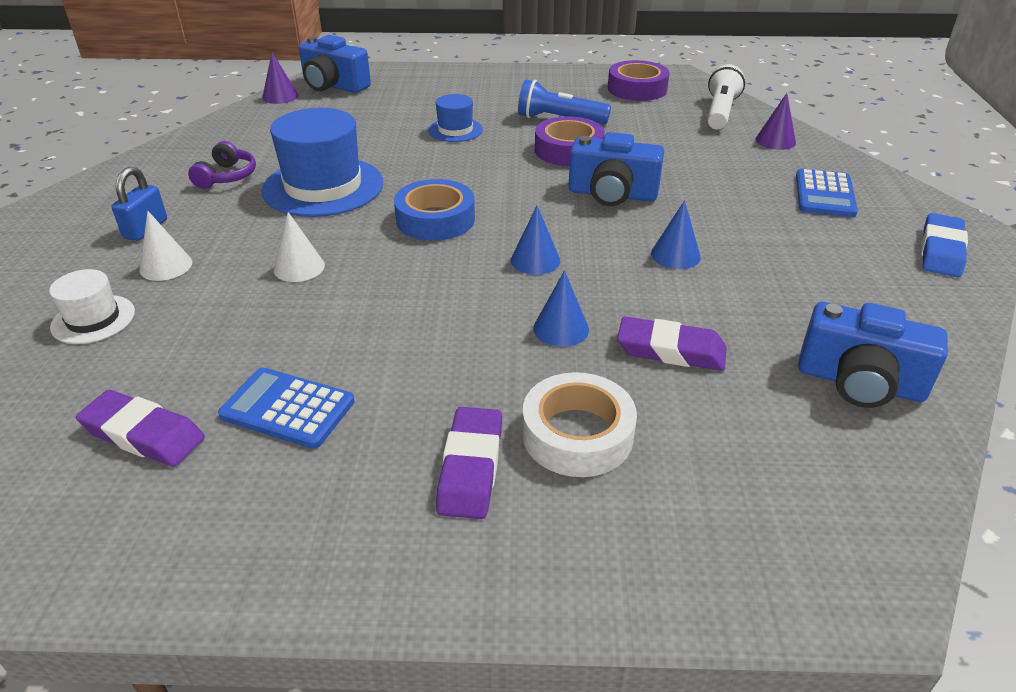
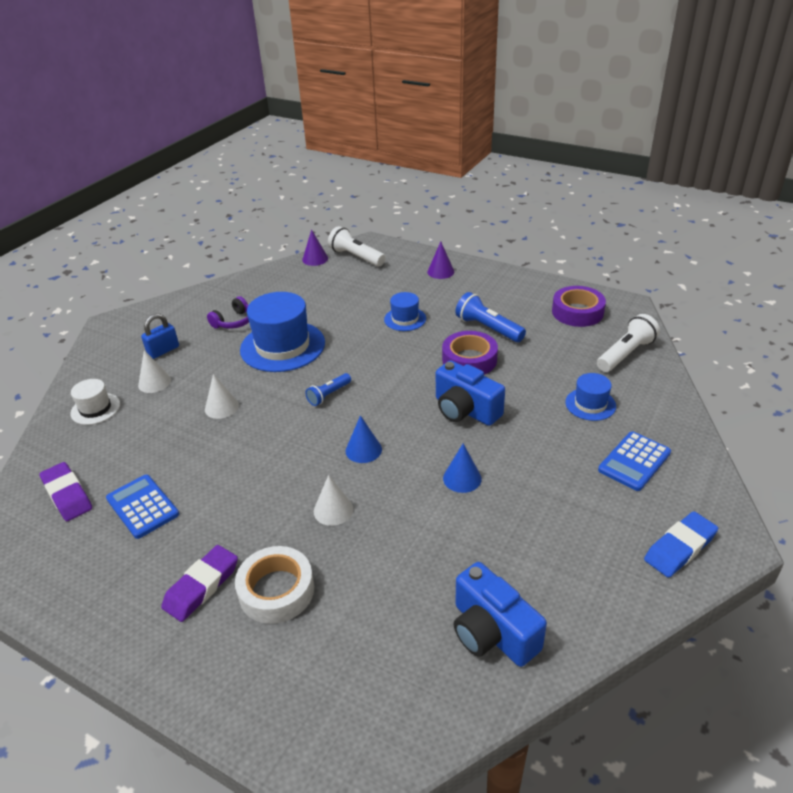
camera: 30 degrees right, 0 degrees up
blue camera [299,35,371,93] -> white flashlight [328,226,385,266]
blue tape [394,179,475,241] -> blue flashlight [305,373,351,406]
blue cone [534,270,589,347] -> white cone [314,475,353,526]
purple eraser [617,316,727,371] -> none
purple cone [756,93,796,150] -> purple cone moved to [427,242,454,279]
none -> blue hat [565,373,616,421]

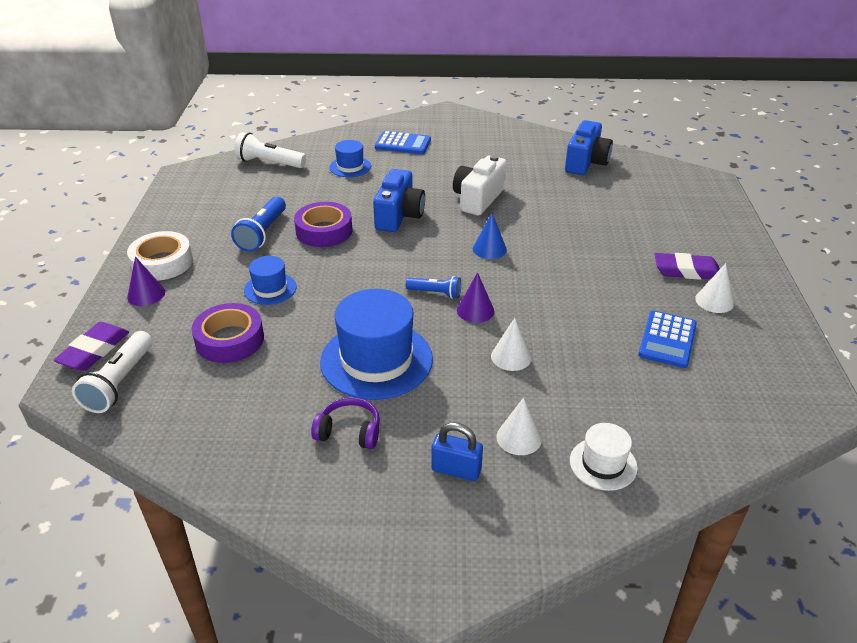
camera: 120 degrees left, 0 degrees up
purple eraser [39,462,92,521] -> purple eraser moved to [54,322,129,371]
white tape [235,546,314,624] -> white tape moved to [127,231,193,281]
purple cone [302,229,328,266] -> purple cone moved to [457,272,494,323]
white cone [314,475,353,526] -> white cone moved to [695,263,734,313]
blue cone [443,444,482,493] -> white camera [453,155,507,216]
purple tape [552,286,606,327] -> purple tape moved to [192,303,264,363]
blue eraser [644,511,718,578] -> none

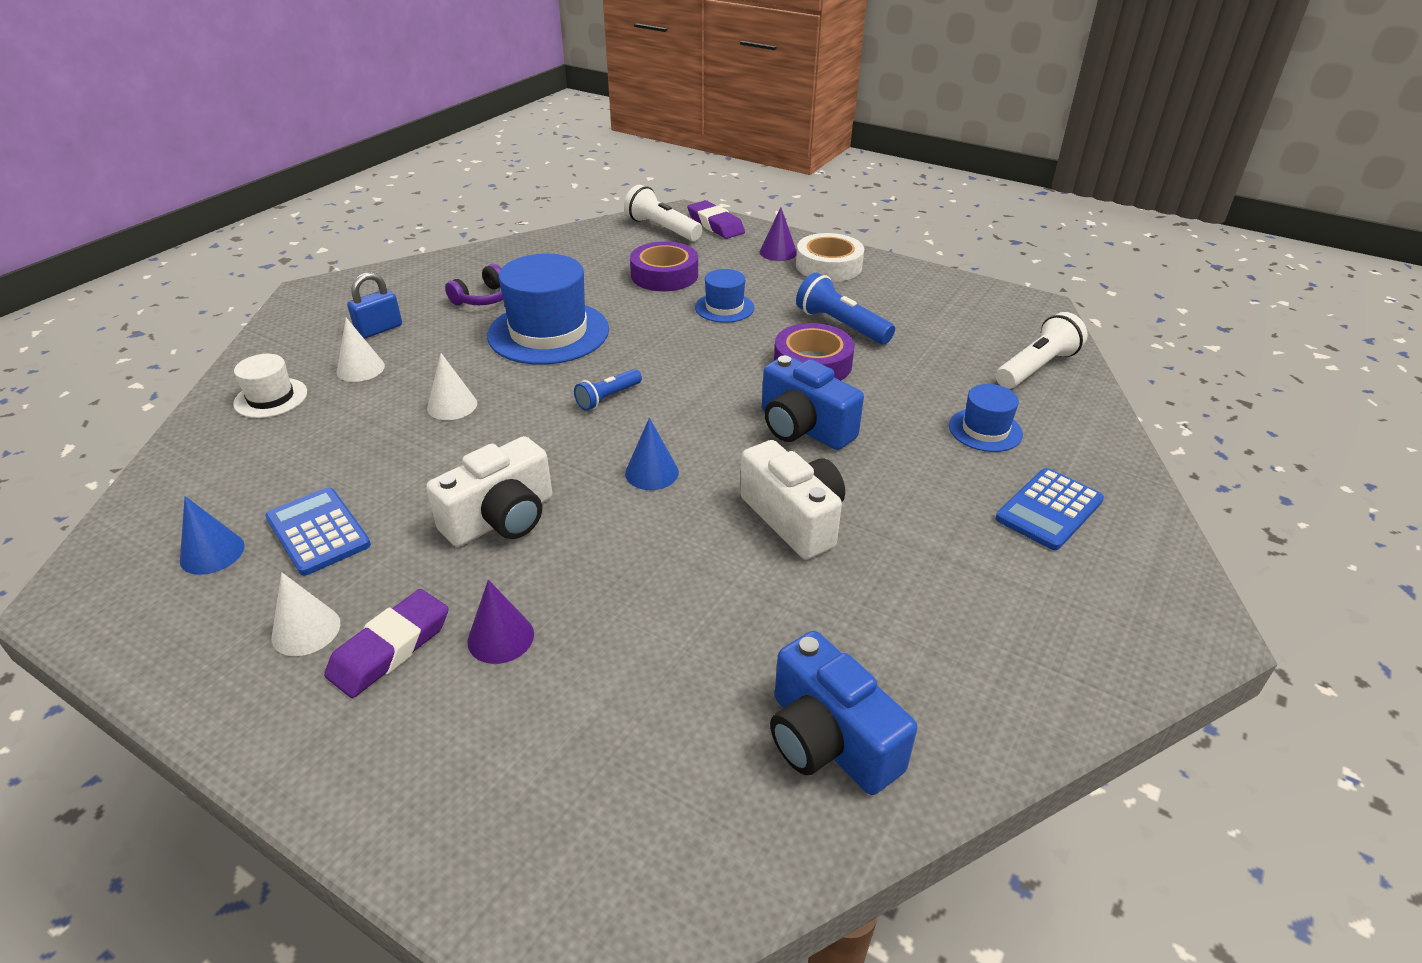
camera: 120 degrees right, 0 degrees up
purple cone [457,272,494,323] -> purple cone moved to [467,580,534,664]
none -> blue cone [180,496,245,575]
none -> white camera [426,436,552,547]

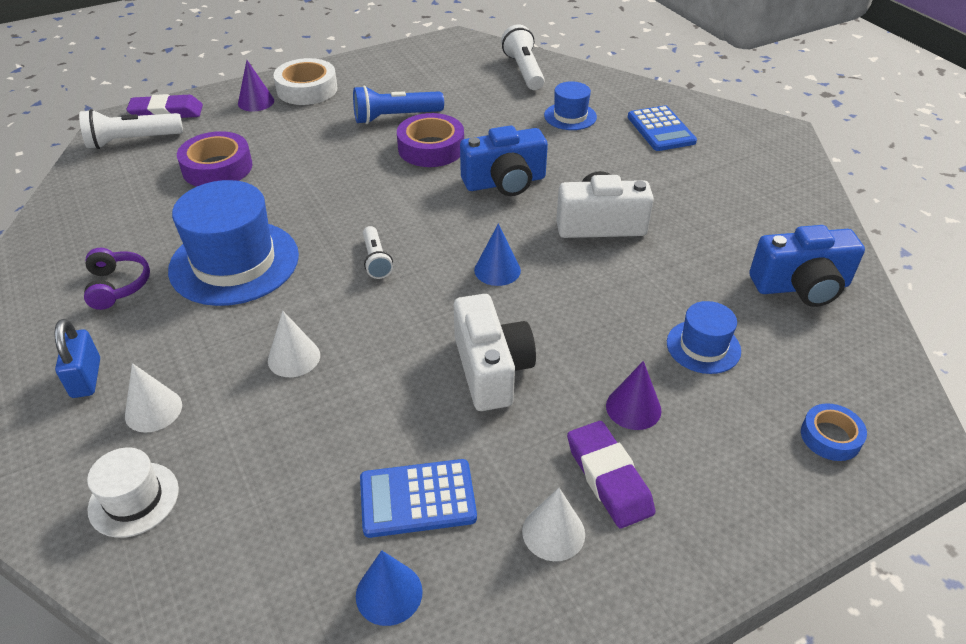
camera: 60 degrees left, 5 degrees up
blue flashlight [574,369,642,411] -> white flashlight [363,226,393,279]
blue hat [695,269,754,323] -> blue hat moved to [667,301,741,374]
none -> blue tape [801,403,867,461]

